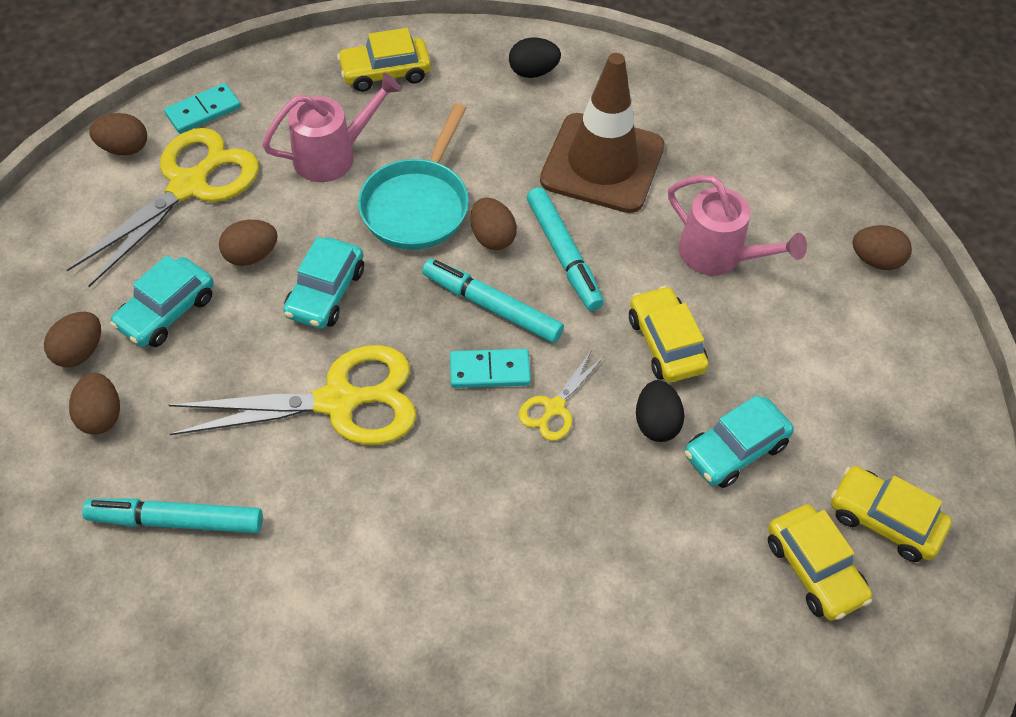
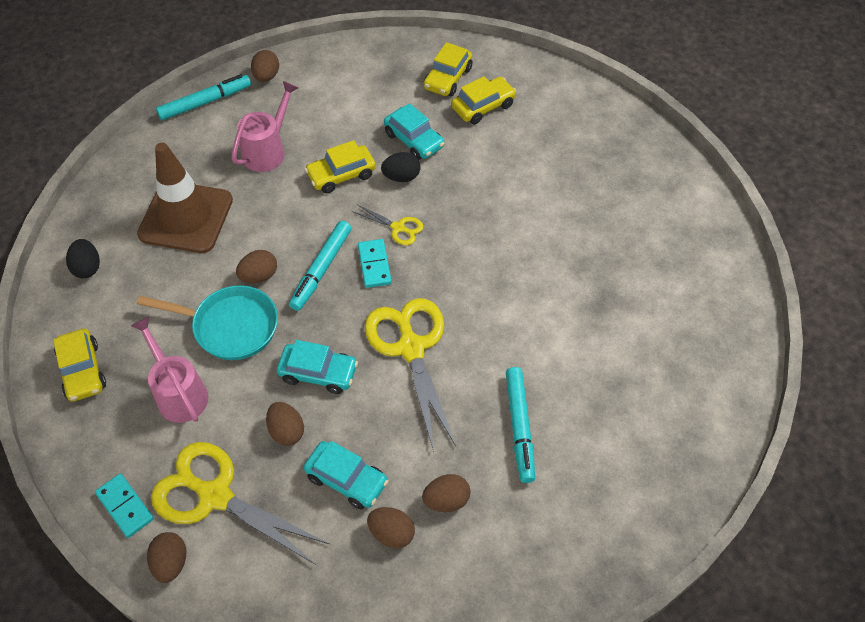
camera: 95 degrees left, 0 degrees up
turquoise marker [527,187,604,311] -> turquoise marker moved to [156,74,251,120]

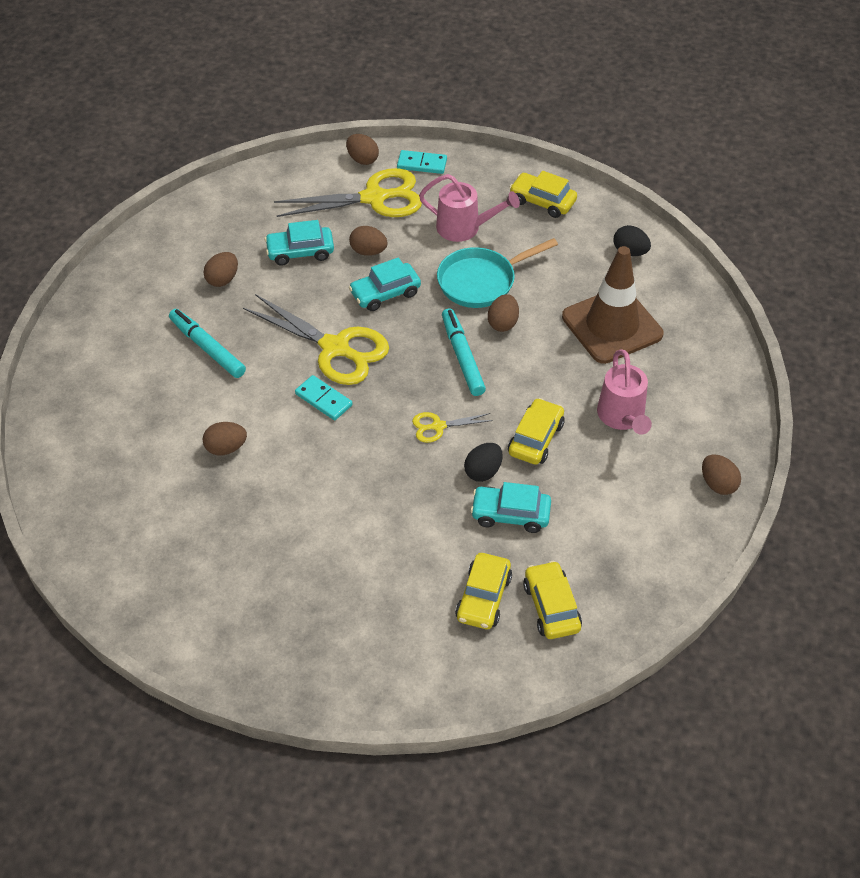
camera: 140 degrees right, 5 degrees down
turquoise marker [156,74,251,120] -> none
turquoise domino [358,239,392,288] -> turquoise domino moved to [295,375,353,420]
brown egg [367,507,415,548] -> brown egg moved to [203,422,247,455]

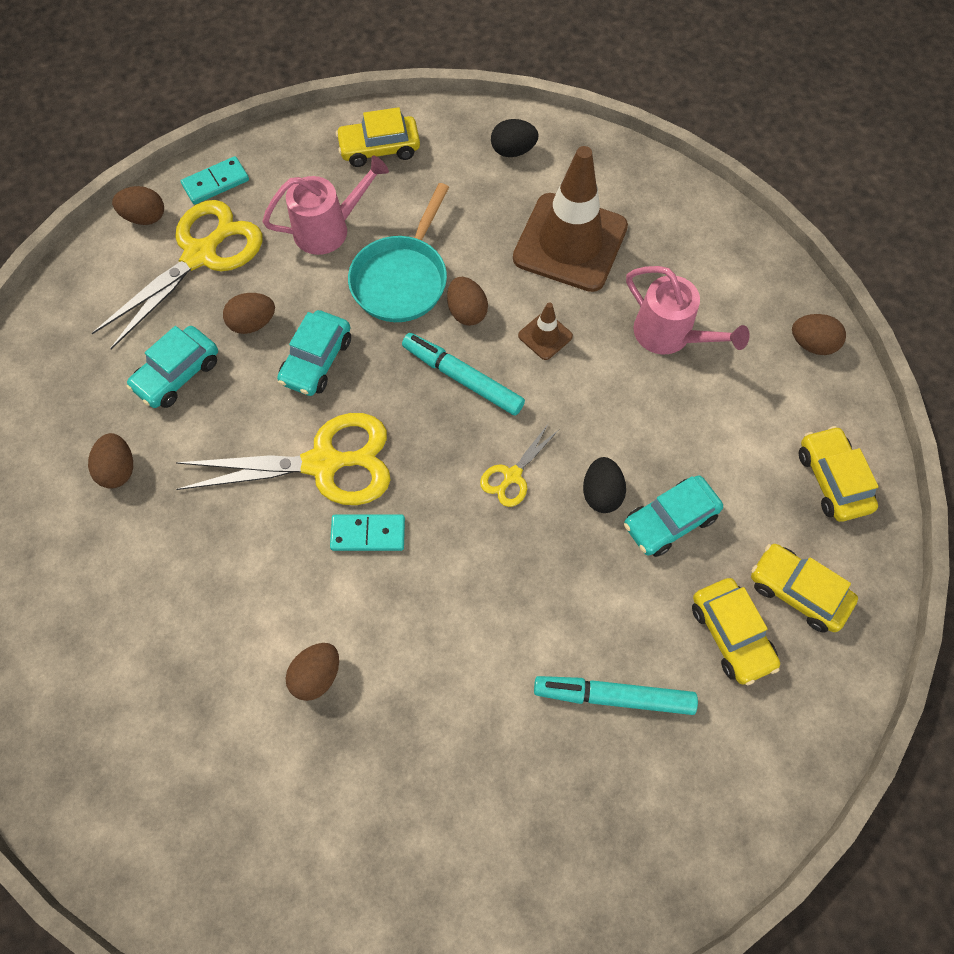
camera: 40 degrees left, 15 degrees up
turquoise marker [169,309,246,378] -> turquoise marker moved to [534,676,698,715]
yellow car [508,398,565,465] -> yellow car moved to [799,426,879,522]
none -> brown traffic cone [518,302,573,360]

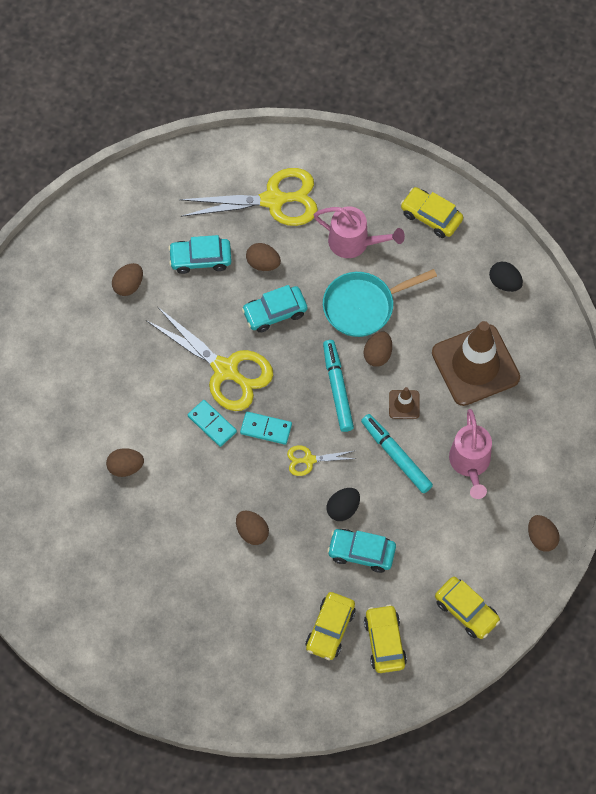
camera: 45 degrees right, 0 degrees up
brown egg [112,186,164,225] -> brown egg moved to [236,510,269,545]
turquoise domino [181,156,249,205] -> turquoise domino moved to [240,412,292,445]
turquoise marker [534,676,698,715] -> turquoise marker moved to [361,414,433,493]
yellow car [799,426,879,522] -> yellow car turned 105 degrees clockwise [435,577,500,639]

